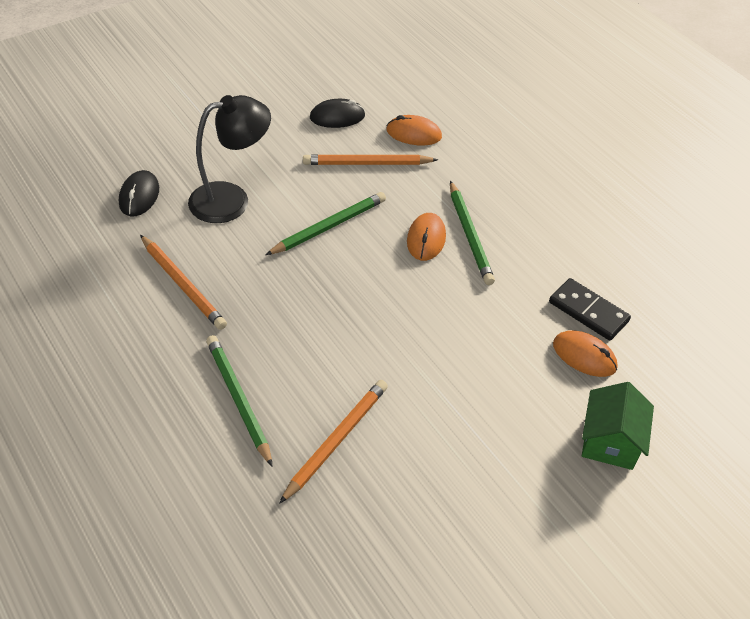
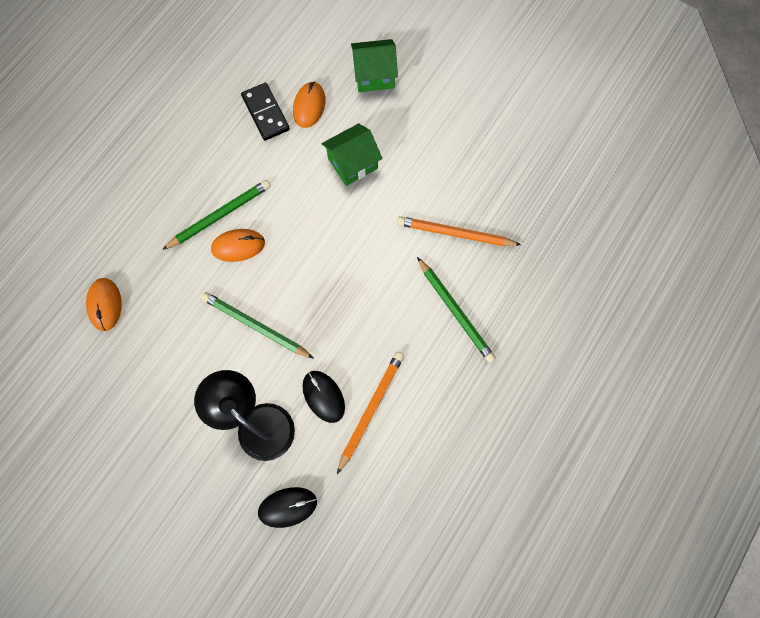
camera: 110 degrees left, 25 degrees up
green pencil [206,335,273,467] -> green pencil turned 75 degrees counterclockwise [417,257,496,363]
orange pencil [303,155,438,165] -> none
black mouse [310,99,365,128] -> black mouse moved to [302,371,345,423]
black domino [549,278,631,341] -> black domino turned 45 degrees counterclockwise [241,83,290,141]
none -> green house [322,123,382,186]

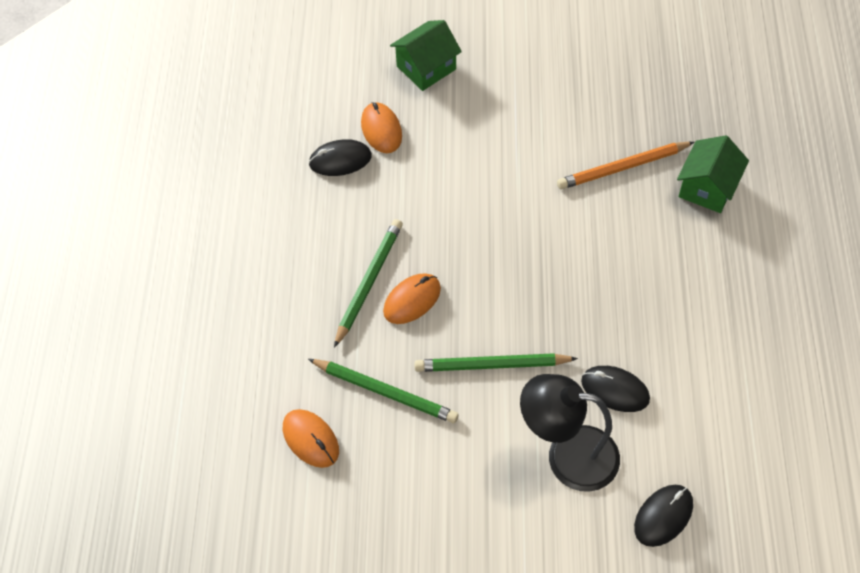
camera: 30 degrees left, 15 degrees down
black domino [241,83,290,141] -> black mouse [308,139,372,176]
green house [322,123,382,186] -> green house moved to [677,136,749,213]
orange pencil [337,352,404,474] -> none
green pencil [417,257,496,363] -> green pencil moved to [308,359,459,423]

